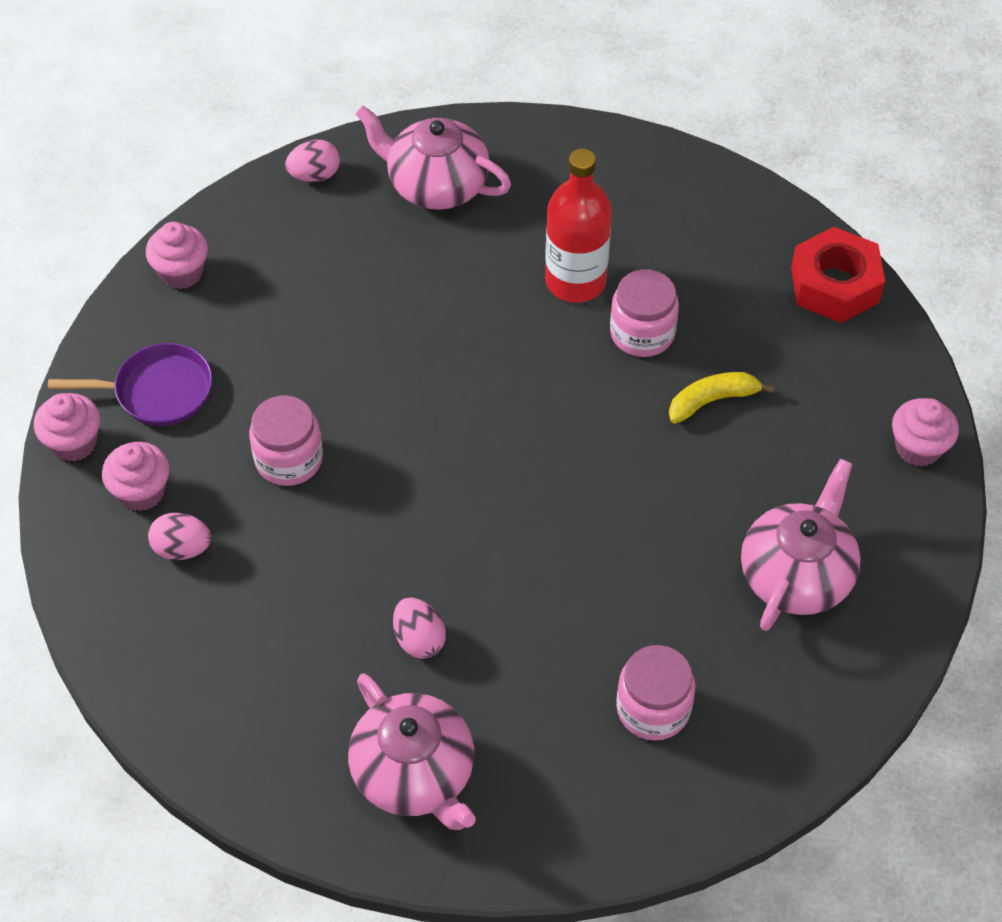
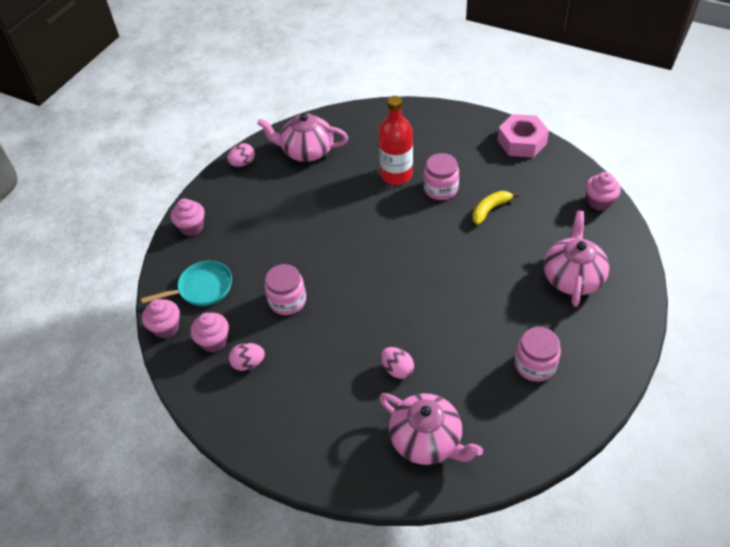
camera: 15 degrees left, 5 degrees down
purple pan [48,343,213,426] -> turquoise pan [141,261,232,306]
red nut [791,227,885,323] -> pink nut [497,114,549,158]

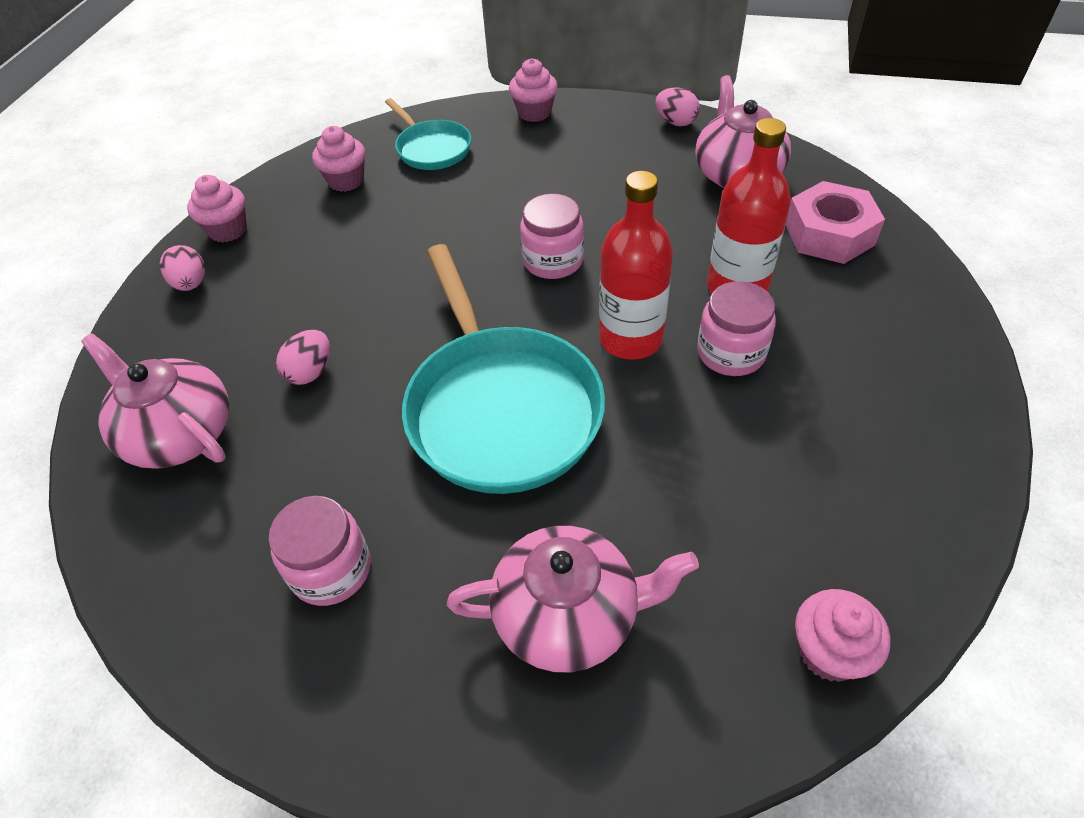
camera: 75 degrees right, 0 degrees up
pink cupcake [142,299,180,339] -> pink cupcake moved to [187,175,247,243]
pink egg [228,343,265,371] -> pink egg moved to [159,245,205,291]
pink jar [264,264,306,315] -> pink jar moved to [520,194,584,279]
pink teapot [379,393,483,465] -> pink teapot turned 105 degrees clockwise [81,333,229,468]
yellow banana [473,191,519,225] -> none
pink nut [497,114,549,158] -> pink nut moved to [785,181,885,264]
none -> turquoise pan [402,244,605,494]
none -> red bottle [599,171,673,360]

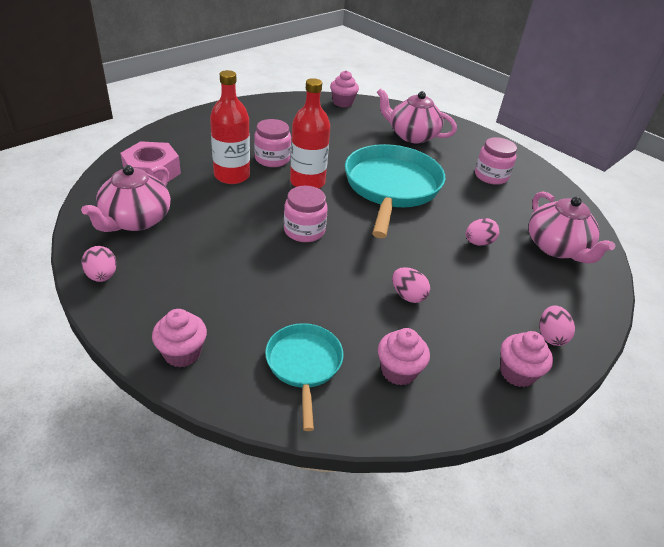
camera: 155 degrees left, 10 degrees down
none -> pink egg [392,267,430,303]

